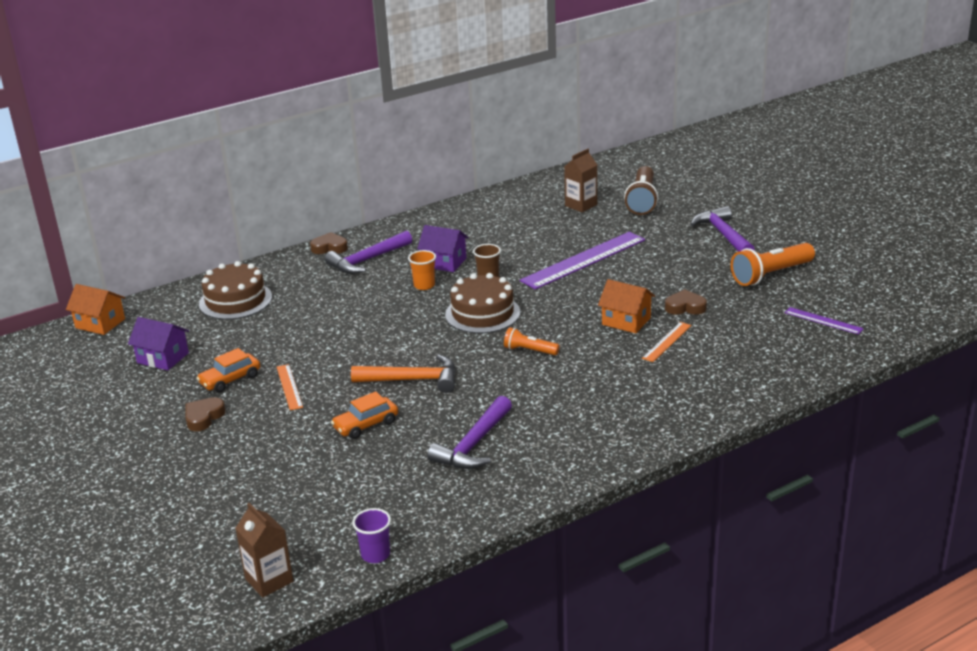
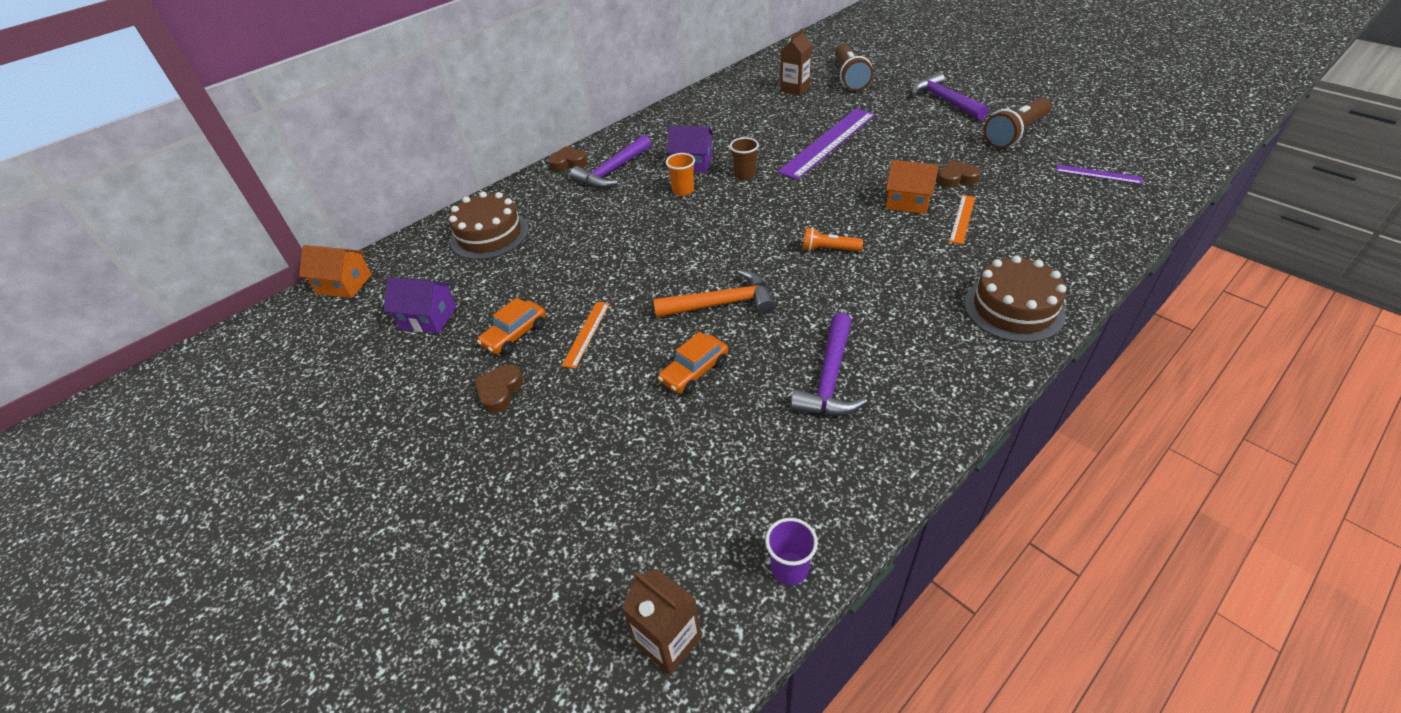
camera: 10 degrees left, 15 degrees up
orange ruler [277,364,303,410] -> orange ruler turned 45 degrees clockwise [561,302,610,369]
brown cake [445,273,520,333] -> brown cake moved to [964,255,1066,342]
orange flashlight [731,243,815,286] -> brown flashlight [983,97,1051,149]

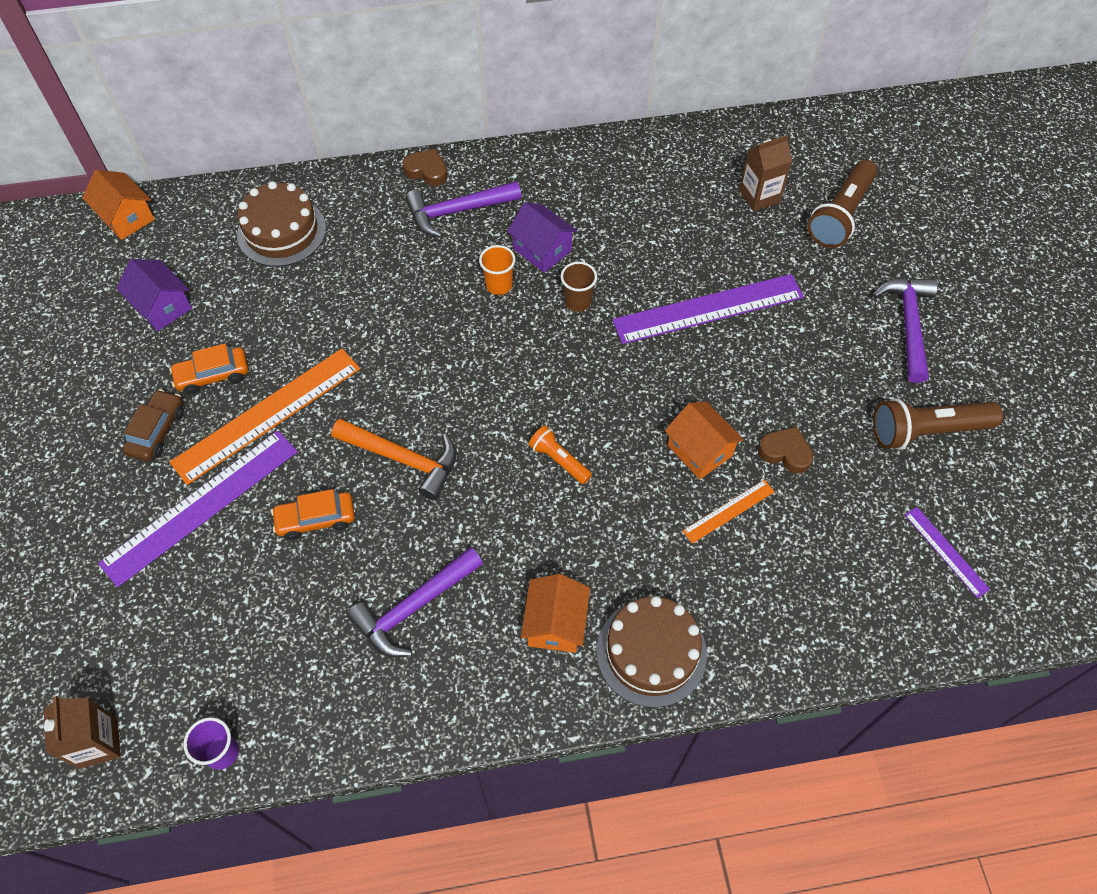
camera: 30 degrees right, 15 degrees up
brown heart [474,365,523,413] -> brown car [122,389,184,461]
orange ruler [561,302,610,369] -> orange ruler [169,349,360,485], size x2.08
none -> purple ruler [98,431,298,587]
none -> orange house [521,574,590,653]

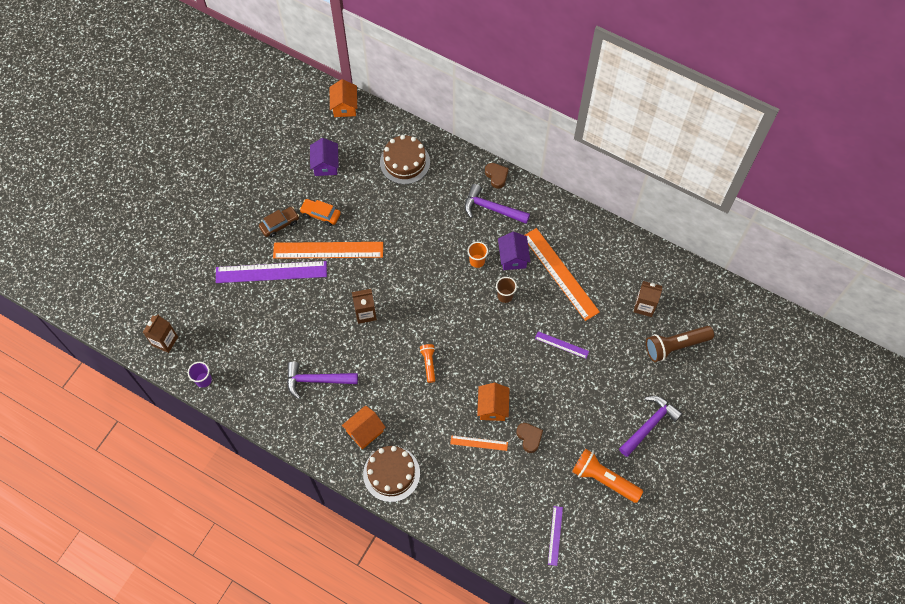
camera: 40 degrees right, 5 degrees up
orange car [271,489,355,540] -> none
orange hammer [332,419,456,500] -> brown carton [352,289,377,324]
purple ruler [612,274,804,344] -> purple ruler [535,331,589,359], size x0.48
brown flashlight [873,398,1003,450] -> orange flashlight [572,449,643,503]
none -> orange ruler [525,228,600,321]

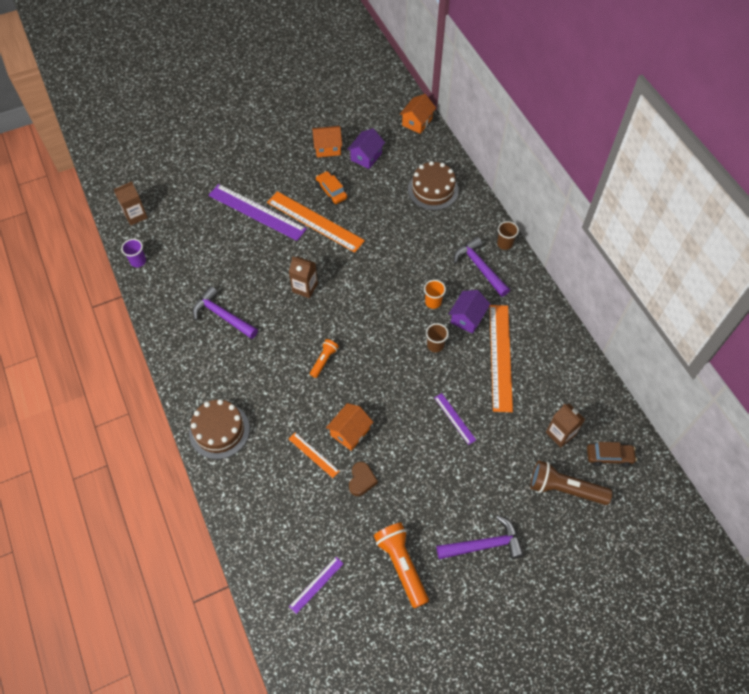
camera: 35 degrees right, 5 degrees down
brown car [259,207,299,238] -> brown car moved to [587,442,637,467]
orange house [342,405,386,449] -> orange house moved to [312,126,342,157]
brown heart [485,163,509,189] -> brown cup [497,221,519,250]

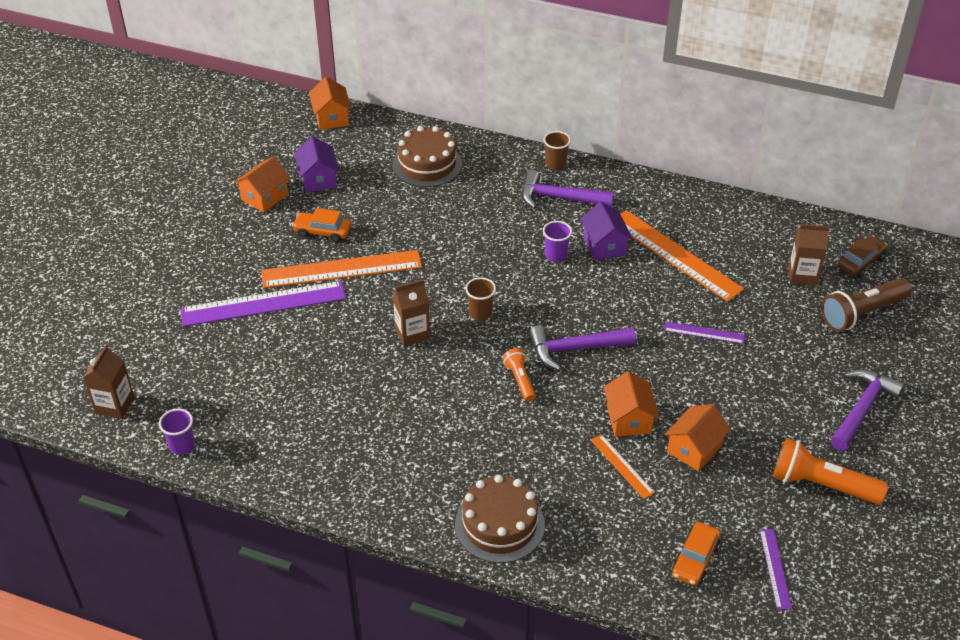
camera: 45 degrees left, 15 degrees down
purple hammer [192,286,258,339] -> purple hammer moved to [529,325,636,370]
orange ruler [289,433,340,478] -> orange ruler turned 60 degrees clockwise [591,434,655,499]
brown heart [349,462,378,496] -> orange house [664,404,731,471]
orange cup [424,280,446,309] -> purple cup [543,221,572,262]
brown cup [426,323,449,352] -> brown cup moved to [465,277,496,320]
none -> orange car [671,522,721,586]

